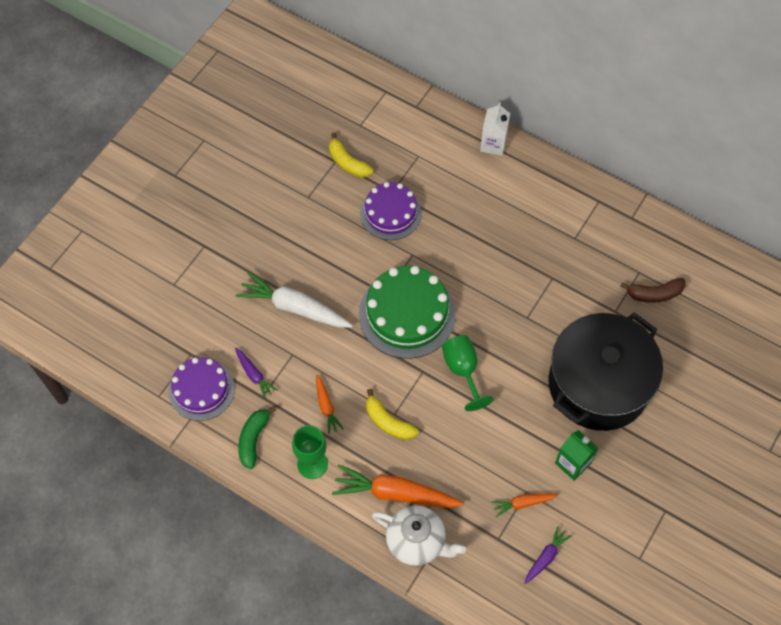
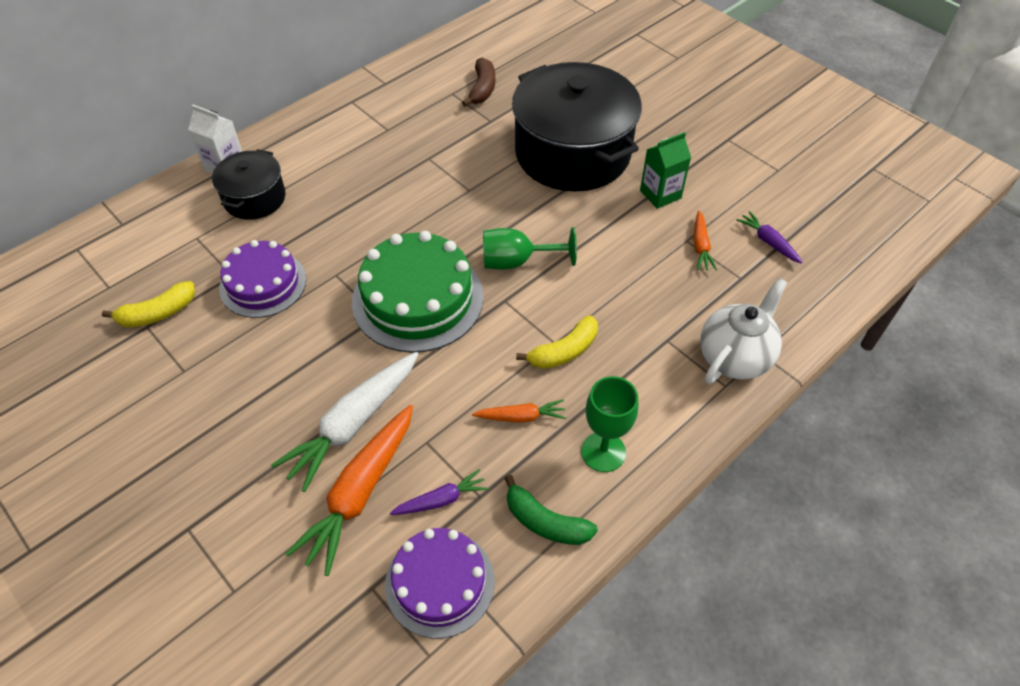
camera: 75 degrees left, 10 degrees down
orange carrot [332,464,464,508] -> orange carrot moved to [285,405,413,576]
none -> black pot [212,149,286,220]

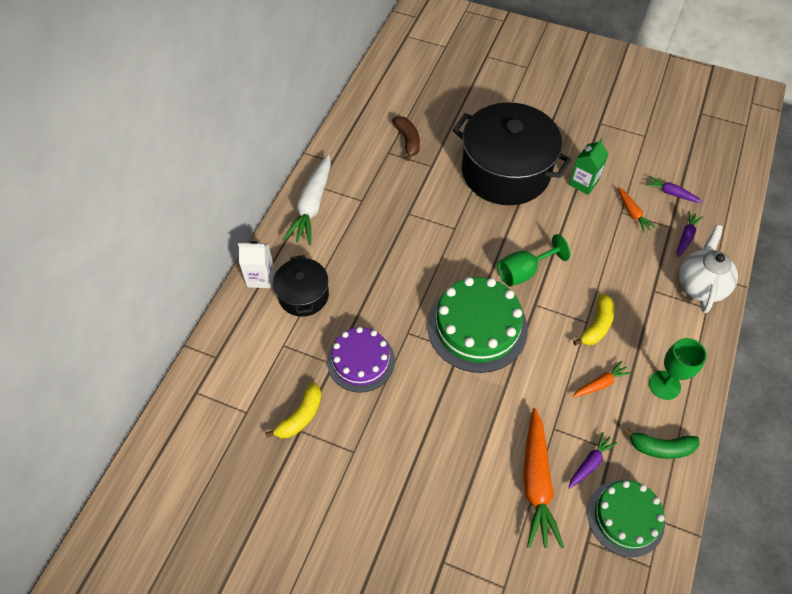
camera: 25 degrees left, 5 degrees up
white carrot [271,352,418,492] -> white carrot moved to [283,154,331,245]
purple cake [385,528,494,639] -> green cake [588,480,665,557]
none -> purple carrot [677,211,703,257]

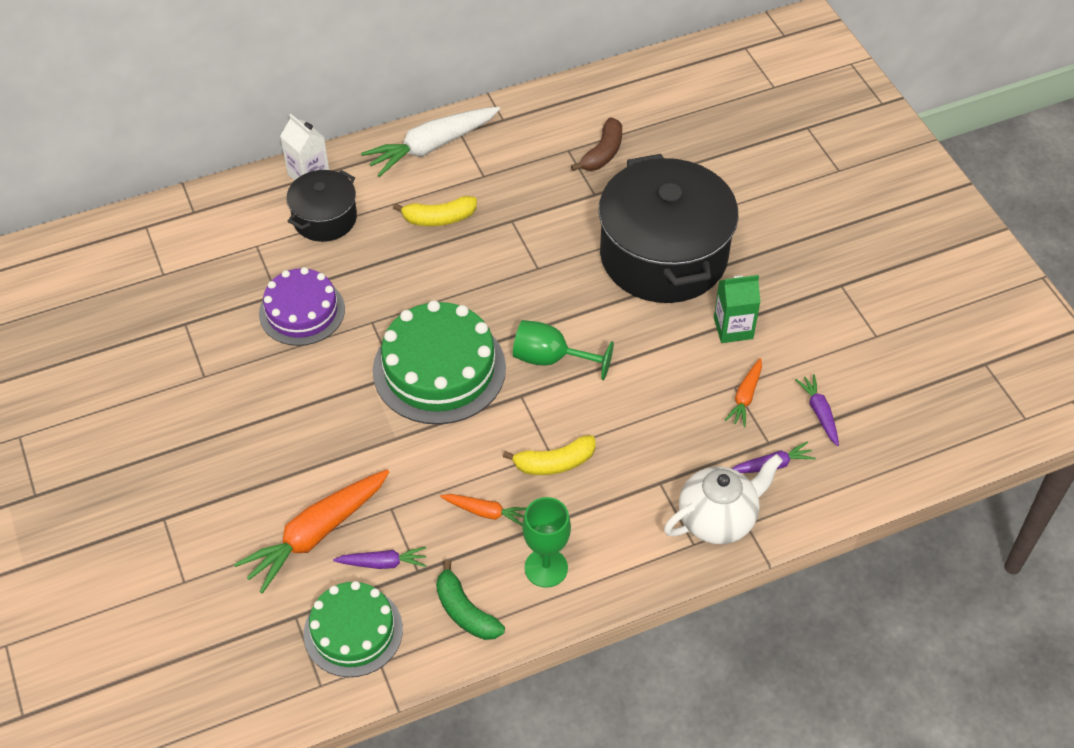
camera: 45 degrees right, 5 degrees down
yellow banana [265,382,322,438] -> yellow banana moved to [393,196,477,226]

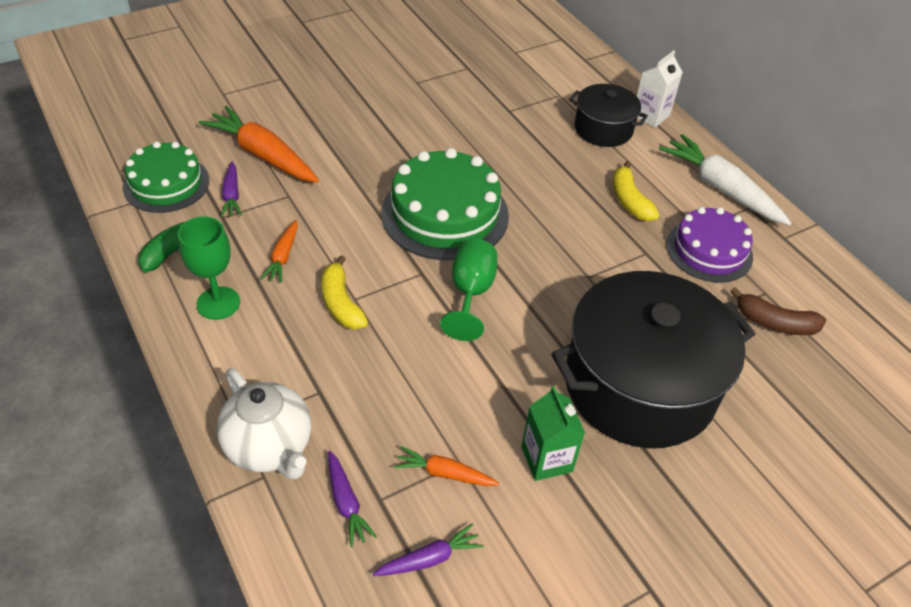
camera: 80 degrees right, 5 degrees down
purple cake [259,267,345,346] -> purple cake moved to [666,207,753,283]

